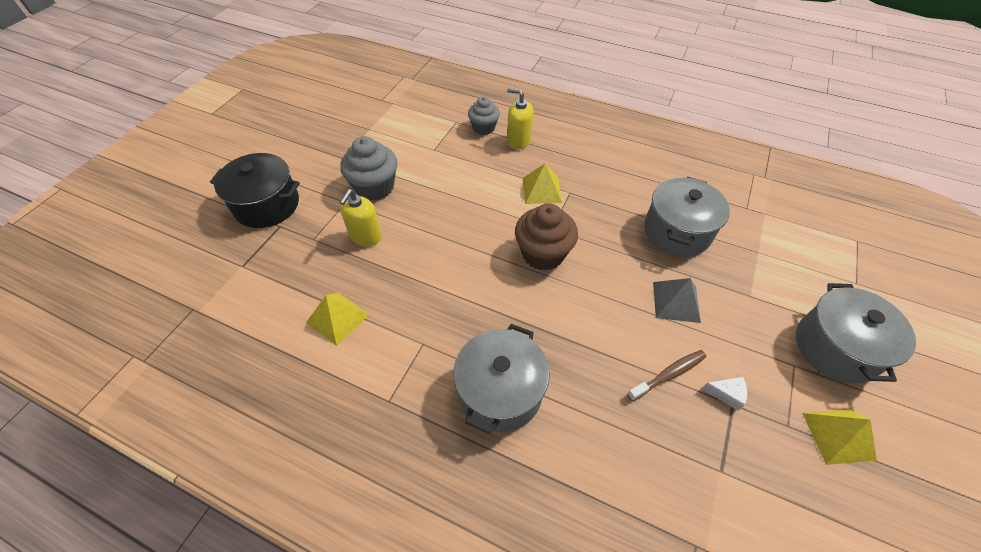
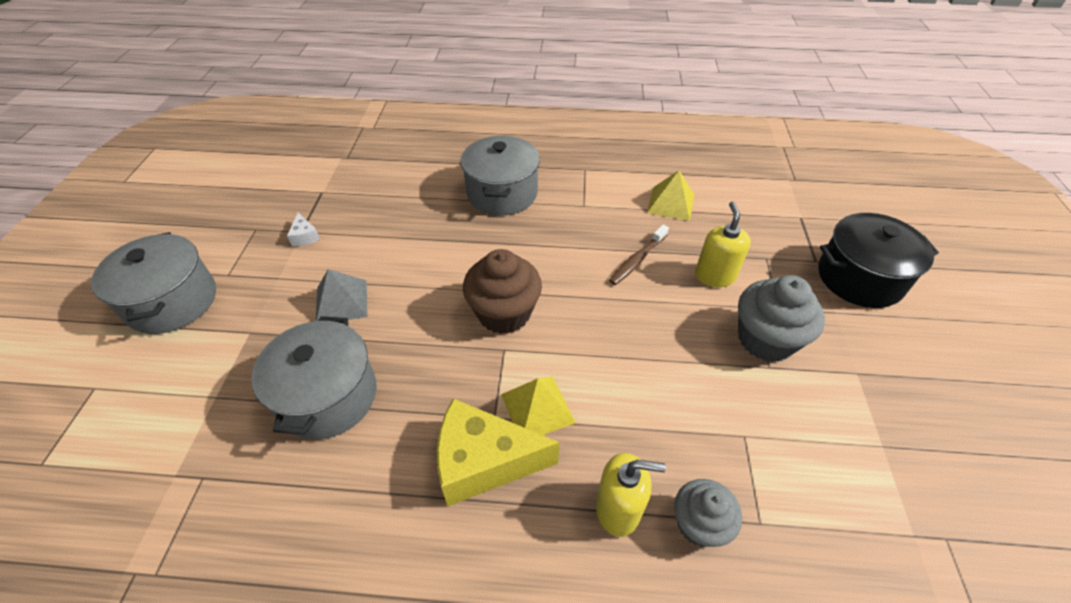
camera: 160 degrees right, 5 degrees down
brown toothbrush [627,350,706,401] -> brown toothbrush moved to [609,224,669,285]
white cheese [701,377,747,411] -> white cheese turned 105 degrees counterclockwise [287,213,320,247]
yellow pyramid [802,409,877,465] -> none
none -> yellow cheese [437,398,560,506]

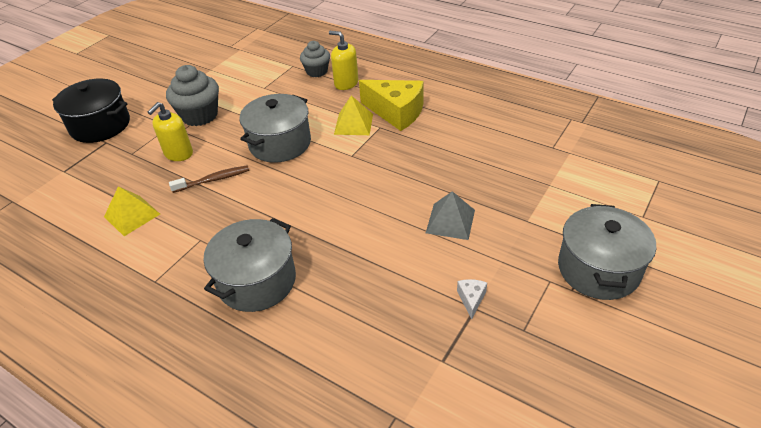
camera: 150 degrees left, 5 degrees down
grey pot [251,316,377,439] -> grey pot moved to [239,94,311,162]
brown cupcake [463,249,542,334] -> none

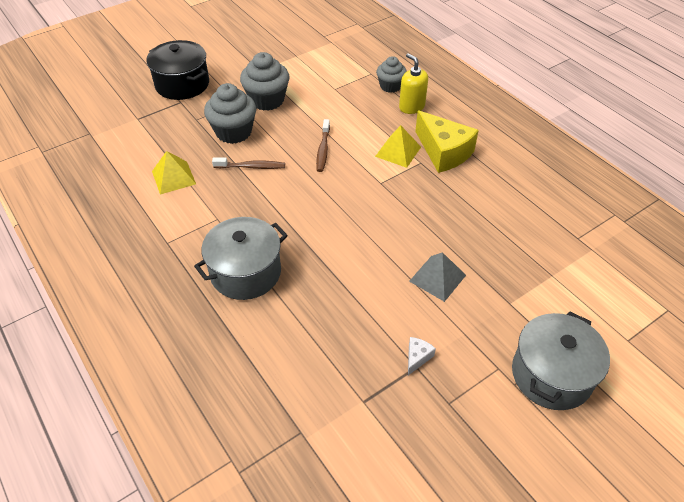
camera: 20 degrees right, 5 degrees up
yellow soap dispenser [148,102,193,161] -> grey cupcake [204,83,256,144]
grey pot [239,94,311,162] -> brown toothbrush [316,119,330,172]

